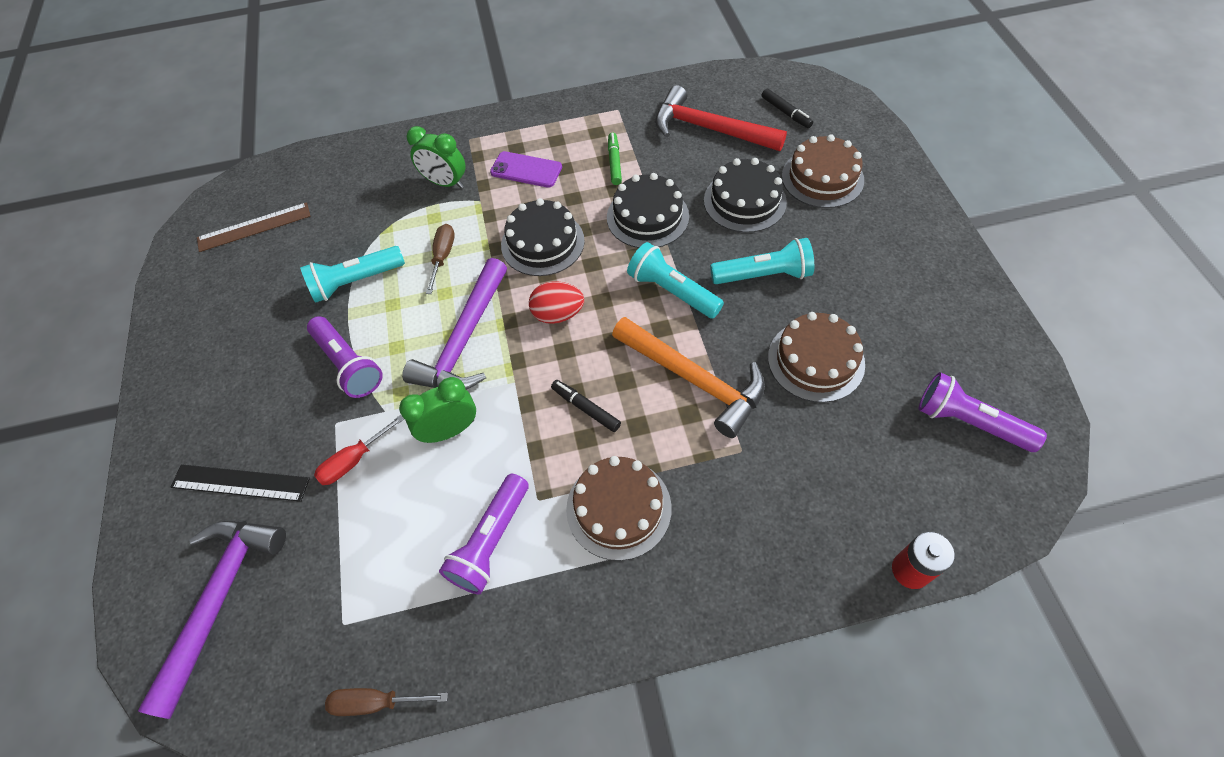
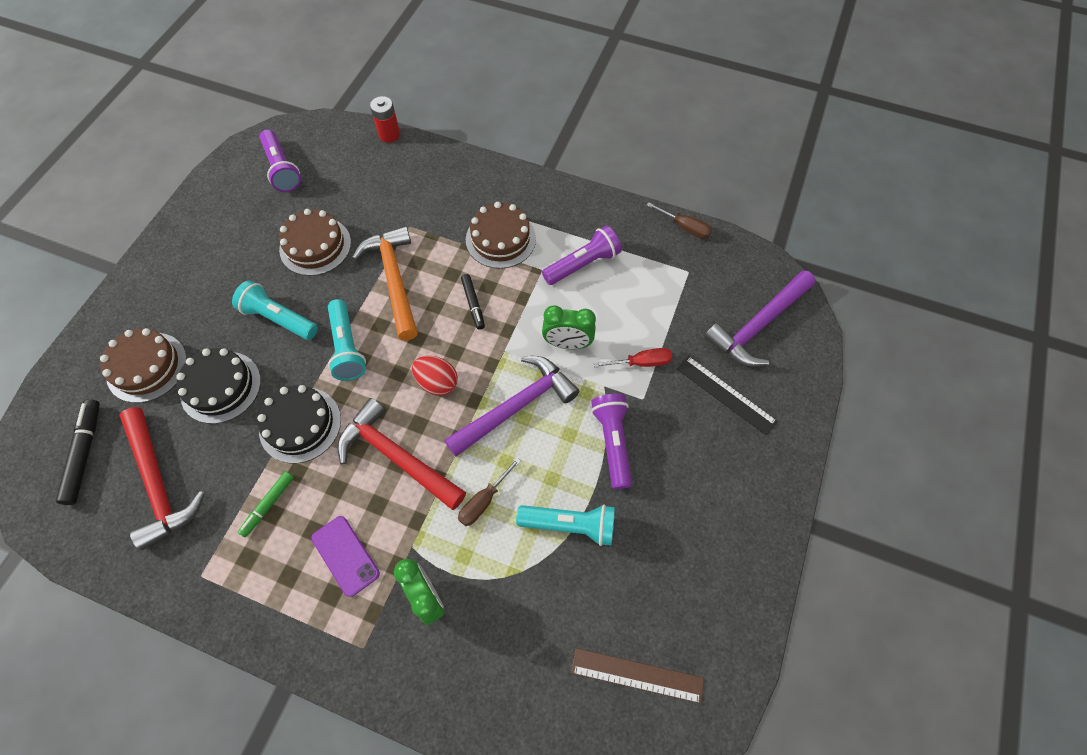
camera: 150 degrees left, 5 degrees up
black cake [501,198,585,276] -> red hammer [337,398,466,510]
black marker [762,89,813,128] -> black marker [56,399,100,505], size x1.53

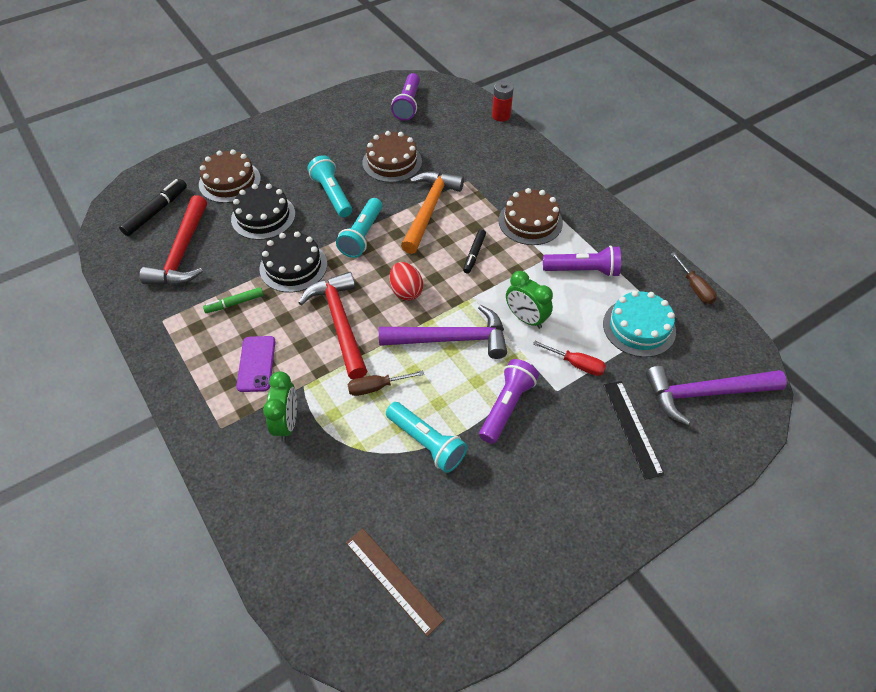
camera: 35 degrees right, 10 degrees down
none -> turquoise cake [603,291,676,357]

